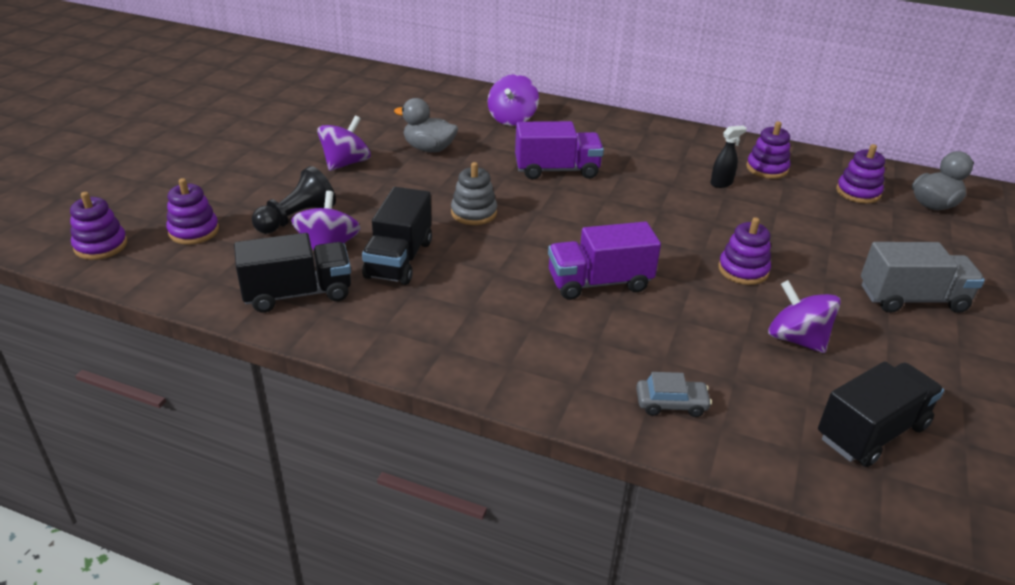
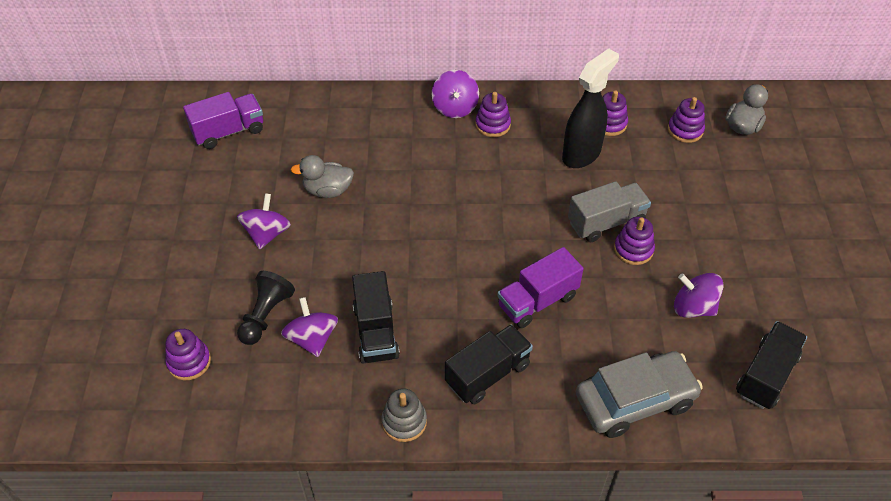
camera: 20 degrees left, 15 degrees up
purple stacking toy [70,192,128,260] -> purple stacking toy moved to [476,92,511,137]
black truck [234,233,351,313] -> black truck moved to [445,324,533,404]
grey stacking toy [451,162,497,225] -> grey stacking toy moved to [382,388,427,442]
purple spinning top [487,74,539,126] -> purple spinning top moved to [432,70,479,118]
purple truck [515,121,604,179] -> purple truck moved to [183,92,263,149]
grey car [636,372,712,417] -> grey car [576,351,703,438], size x2.27
black spray bottle [710,125,747,188] -> black spray bottle [562,49,619,168], size x2.28
grey truck [861,242,985,313] -> grey truck moved to [568,181,651,242]

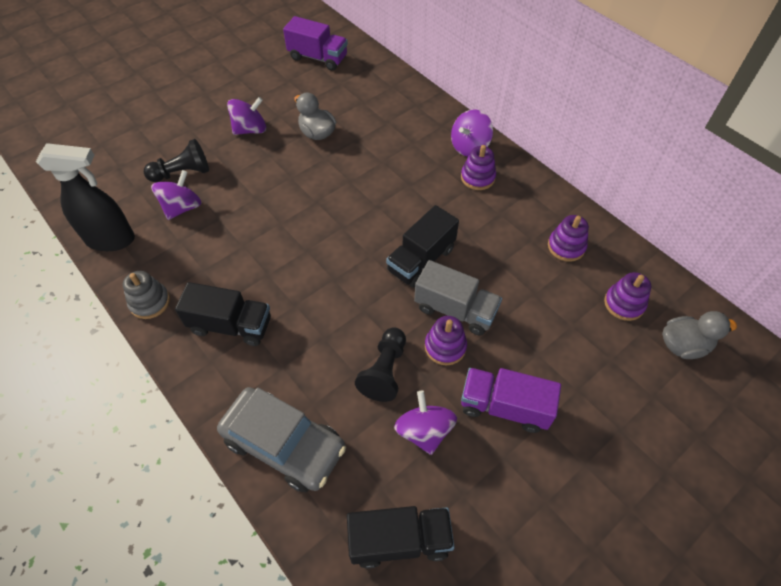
camera: 50 degrees right, 5 degrees up
purple stacking toy [165,329,211,380] -> none
black truck [352,271,400,364] -> black truck moved to [386,205,459,288]
purple truck [497,247,584,328] -> purple truck moved to [461,368,561,433]
black spray bottle [562,49,619,168] -> black spray bottle moved to [36,143,135,251]
none -> black pawn [355,327,406,402]

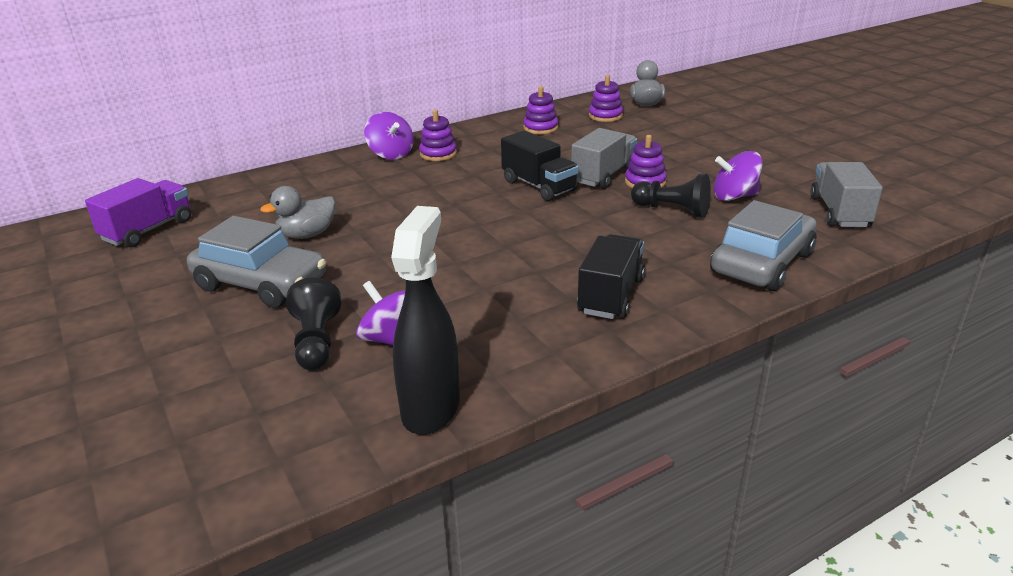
camera: 80 degrees left, 25 degrees down
grey stacking toy [123,271,170,319] -> none
purple spinning top [227,97,266,135] -> grey car [187,216,326,308]
black truck [347,506,455,569] -> grey truck [810,162,883,227]
purple truck [461,368,561,433] -> none

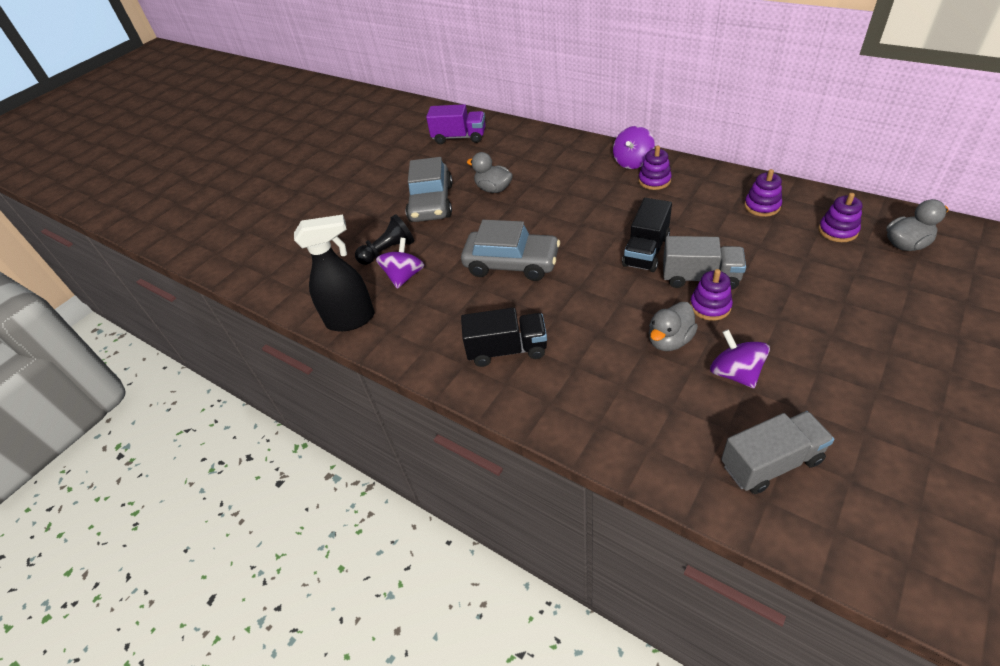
camera: 70 degrees right, 15 degrees up
black pawn [631,174,711,218] -> grey duck [649,302,698,351]
grey car [710,200,817,291] -> grey car moved to [461,220,560,281]

